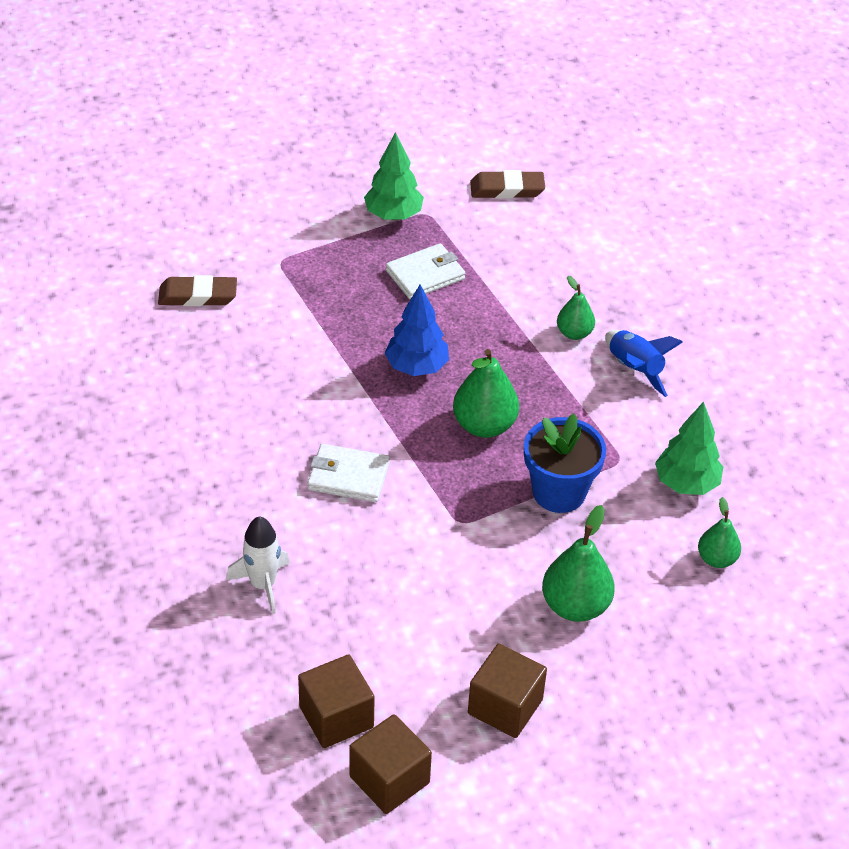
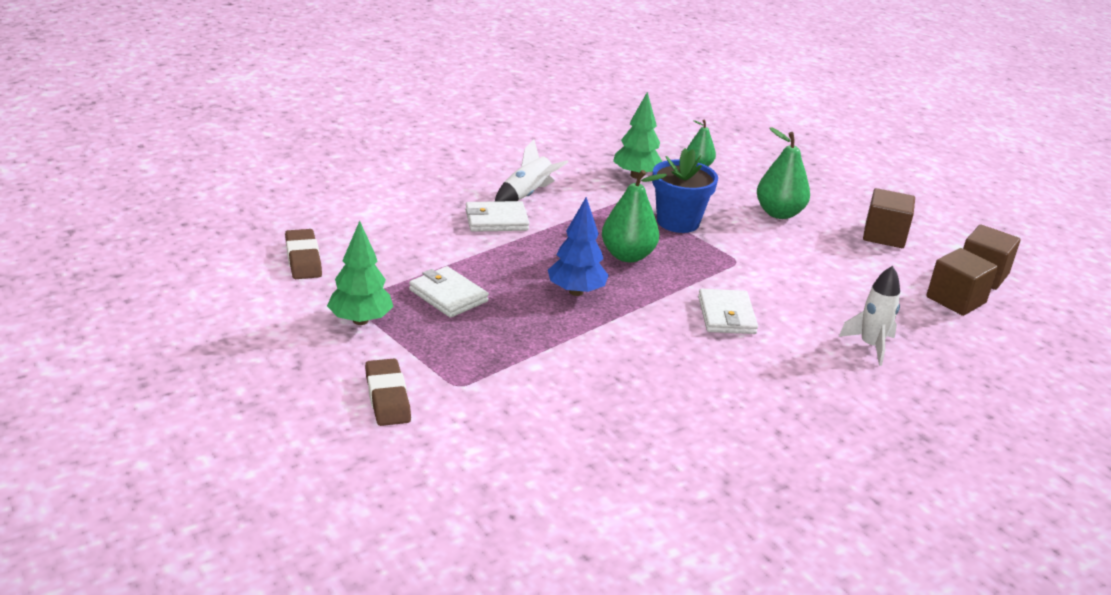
camera: 105 degrees left, 15 degrees down
brown eraser [158,275,237,306] -> brown eraser moved to [365,359,411,426]
green pear [557,276,595,340] -> white wallet [465,201,530,232]
blue rocket [605,330,683,397] -> white rocket [495,140,568,202]

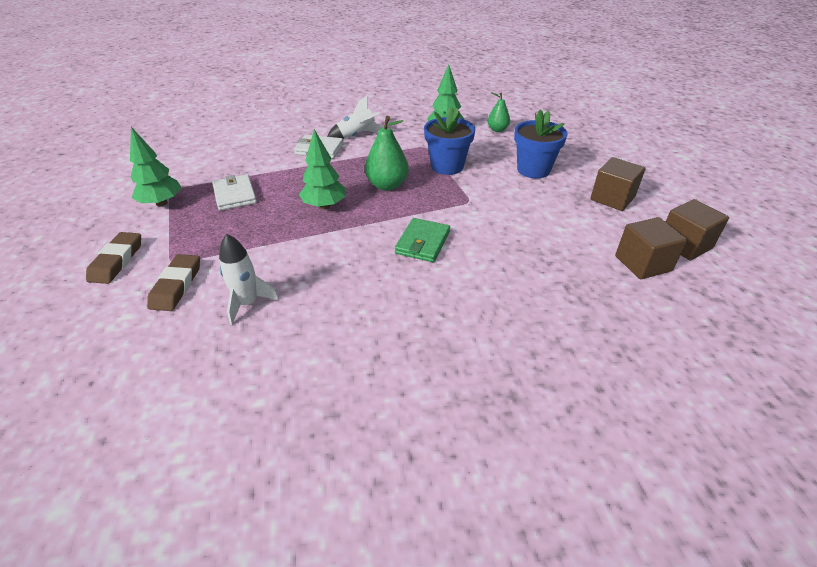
camera: 25 degrees right, 10 degrees up
brown eraser [285,229,322,279] -> brown eraser moved to [147,254,200,311]
blue tree [548,197,609,296] -> green tree [299,129,346,209]
white wallet [698,289,758,334] -> green wallet [395,218,450,262]
green pear [757,127,810,219] -> blue flower pot [514,110,568,179]
white rocket [839,266,900,366] -> white rocket moved to [219,234,279,325]

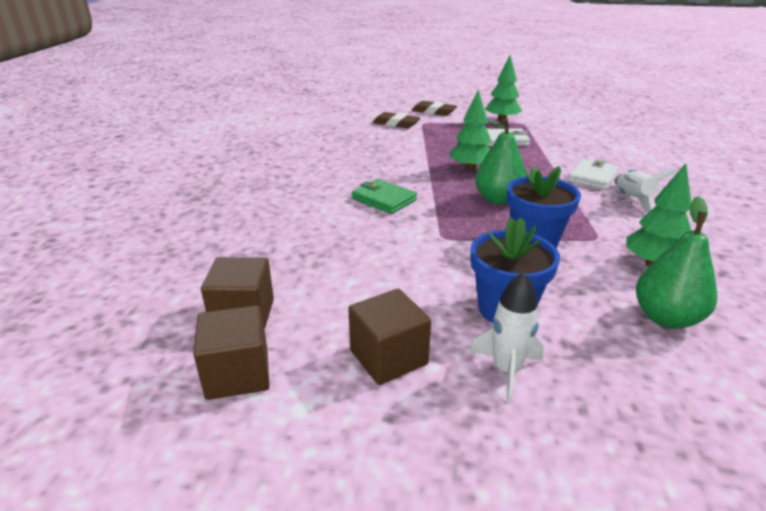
camera: 110 degrees right, 10 degrees down
white rocket [219,234,279,325] -> white rocket moved to [470,272,544,403]
green pear [487,92,510,132] -> green pear [636,196,717,329], size x1.64

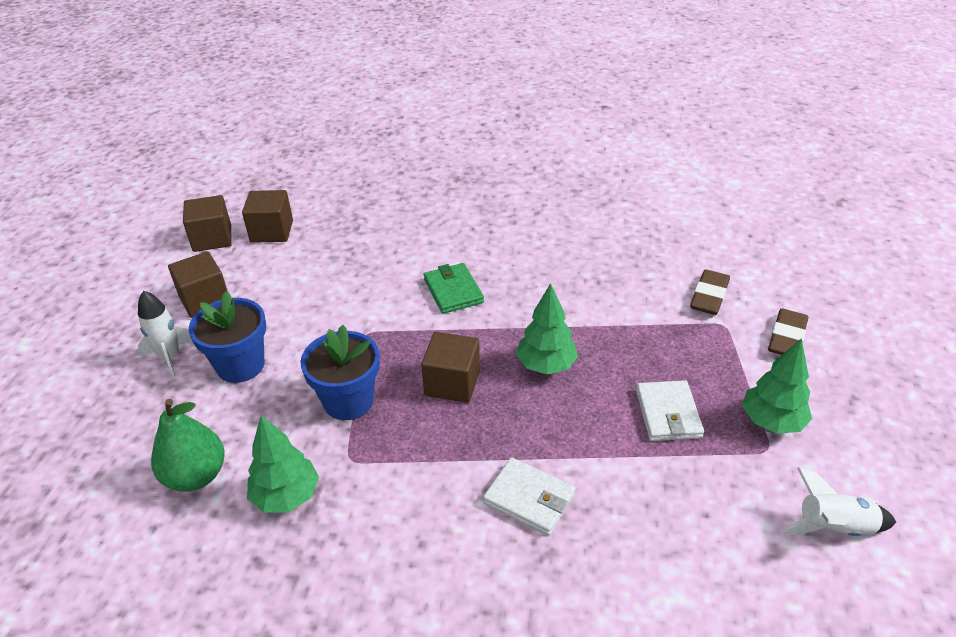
camera: 90 degrees right, 10 degrees up
green wallet [352,179,417,214] -> green wallet turned 60 degrees counterclockwise [424,263,484,314]
green pear [475,118,526,205] -> brown cube [421,332,480,403]
white rocket [615,169,678,213] -> white rocket moved to [781,467,896,536]

